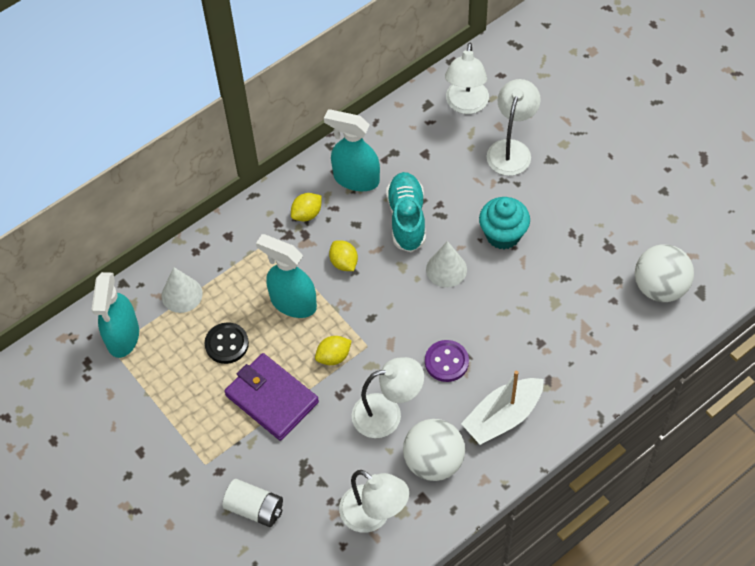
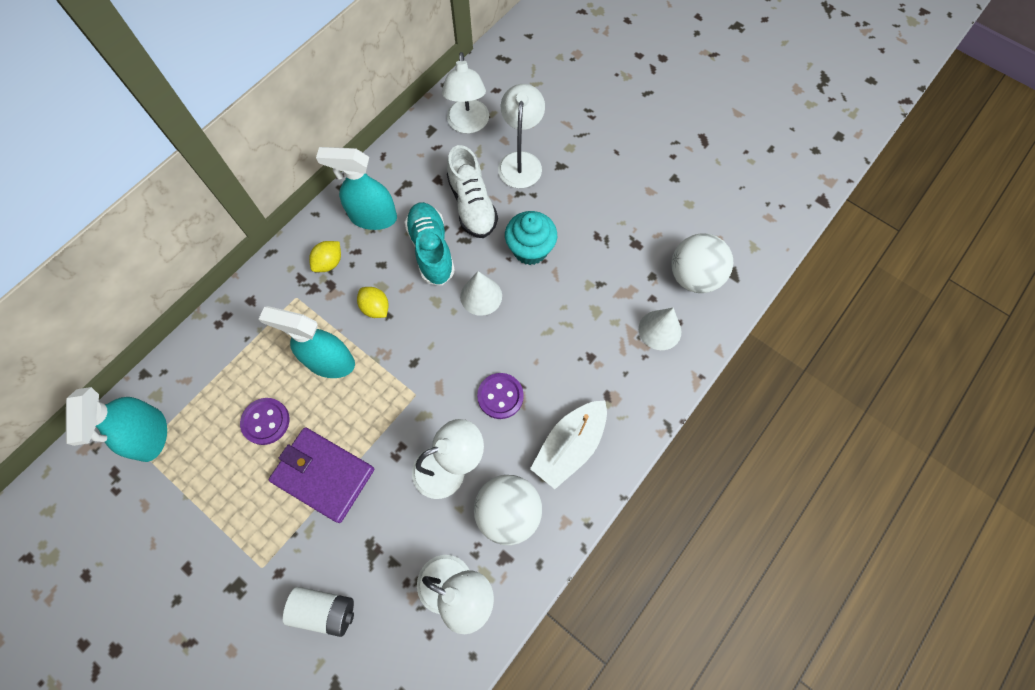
camera: 15 degrees left, 10 degrees up
white cone [162,267,203,313] -> white cone moved to [639,308,681,350]
black button [205,322,249,364] -> purple button [240,398,290,445]
yellow lemon [315,336,352,365] -> none
none -> white shoe [447,145,498,238]

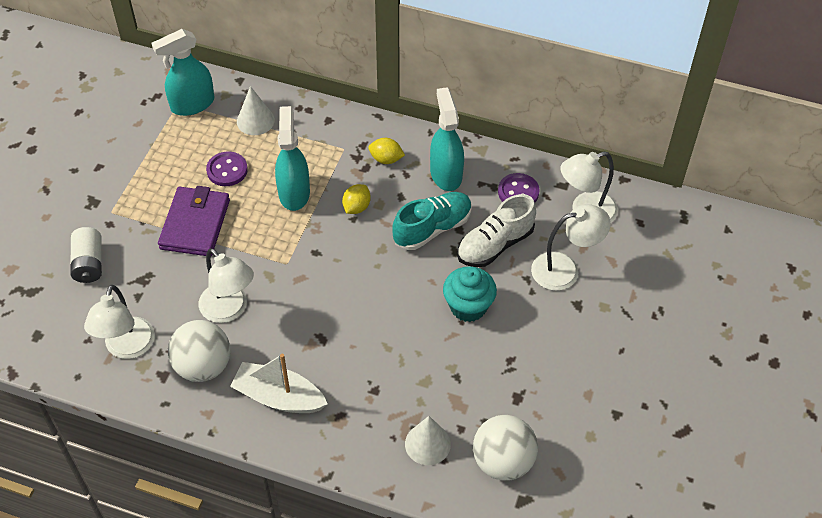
camera: 70 degrees right, 15 degrees down
white cone [460,271,502,316] -> white cone moved to [237,86,275,135]
purple button [477,373,524,419] -> purple button moved to [498,173,540,202]

